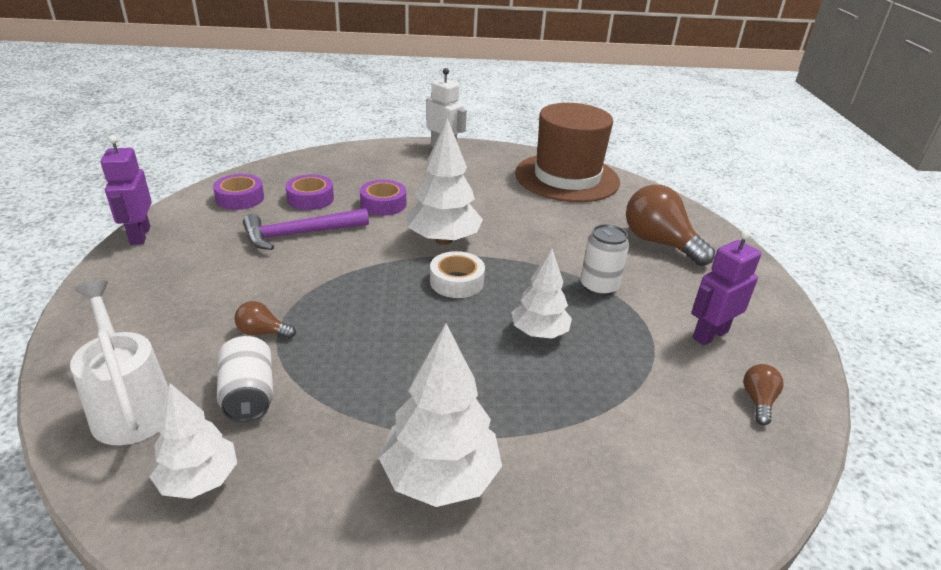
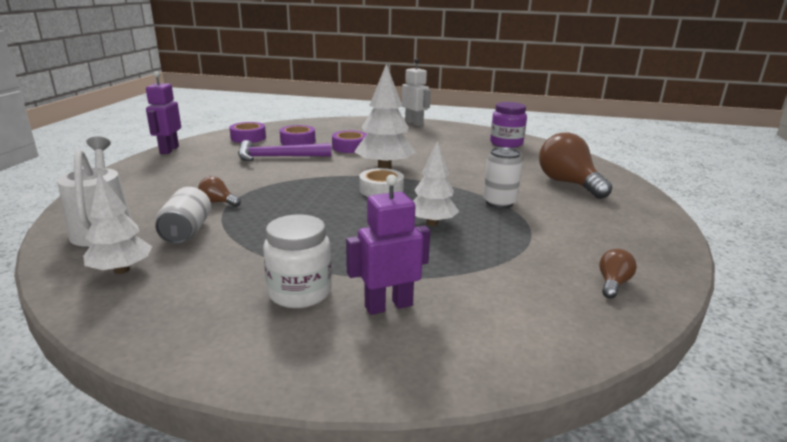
camera: 15 degrees right, 10 degrees down
white tree [379,324,502,507] -> white jar [263,214,332,308]
brown hat [515,103,620,202] -> purple jar [490,102,527,148]
purple robot [691,230,761,346] -> purple robot moved to [346,174,430,315]

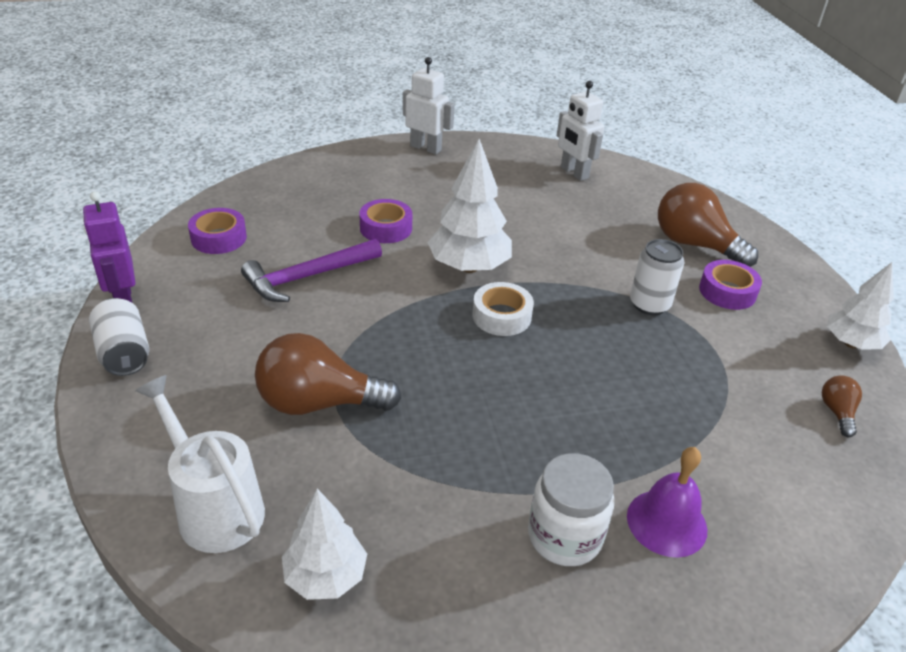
camera: 25 degrees left, 15 degrees up
white can [155,187,211,244] -> white can moved to [89,298,149,376]
brown light bulb [198,176,241,207] -> brown light bulb [255,333,401,415], size x2.11
purple tape [280,125,315,146] -> purple tape moved to [699,260,762,310]
purple robot [346,174,430,315] -> purple bell [627,447,707,558]
white tree [413,141,459,226] -> white tree moved to [827,262,894,349]
purple jar [490,102,527,148] -> white robot [557,81,604,181]

